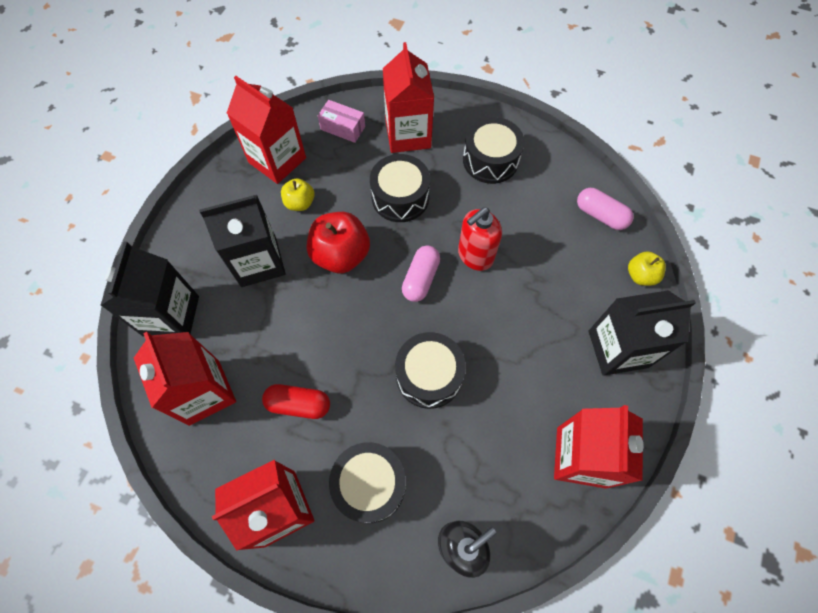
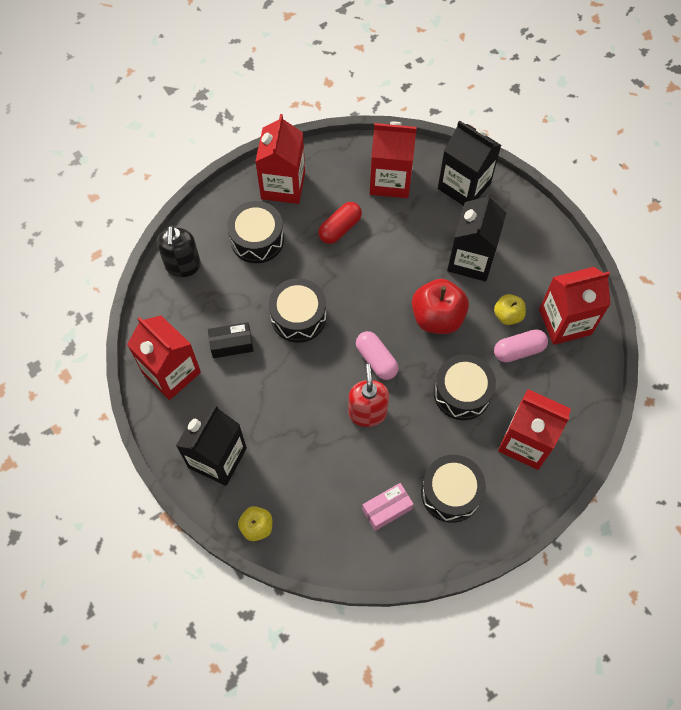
camera: 125 degrees right, 0 degrees up
pink box [318,100,365,143] -> pink box moved to [362,483,414,531]
pink capsule [577,188,634,230] -> pink capsule moved to [494,329,548,363]
none -> black box [208,322,253,358]

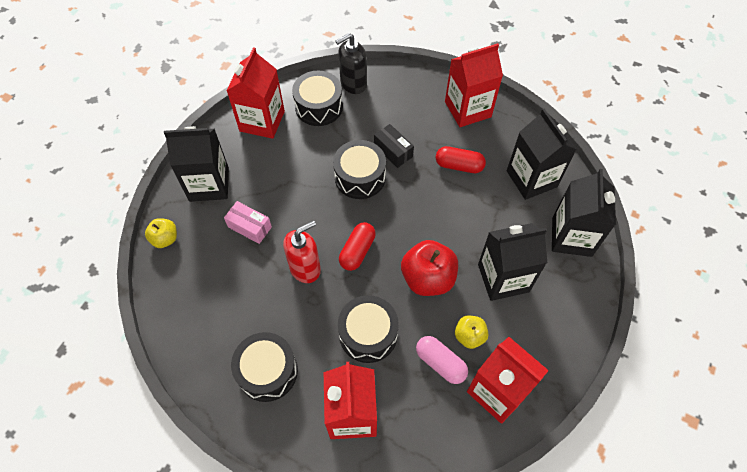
camera: 60 degrees right, 5 degrees down
black box [208,322,253,358] -> black box moved to [374,124,414,168]
black drum [227,201,284,263] -> black drum moved to [292,71,343,126]
pink capsule [356,331,398,380] -> red capsule [339,222,376,271]
pink box [362,483,414,531] -> pink box moved to [224,201,272,244]
red carton [370,122,417,198] -> black carton [507,109,577,200]

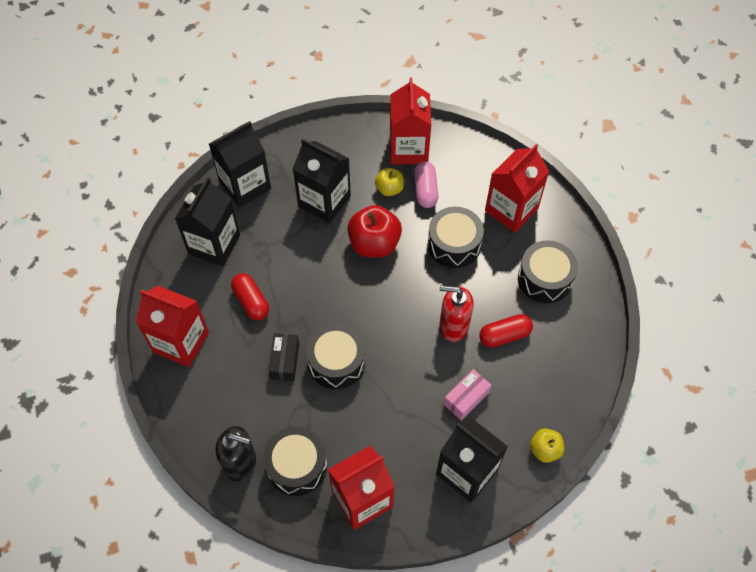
camera: 135 degrees left, 0 degrees up
pink box [224,201,272,244] -> pink box turned 60 degrees clockwise [444,369,491,421]
red capsule [339,222,376,271] -> red capsule moved to [479,314,533,348]

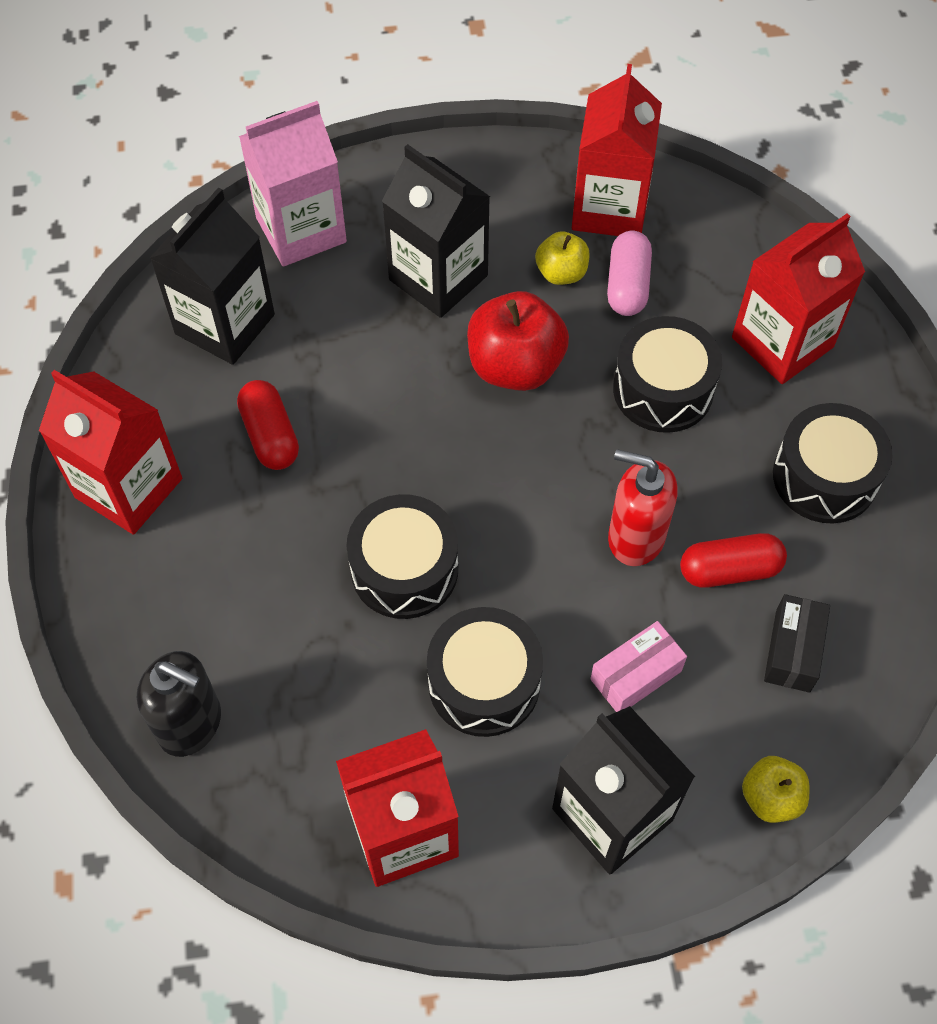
camera: 10 degrees right, 0 degrees up
black carton [209,121,271,207] -> pink carton [239,101,347,267]
black drum [263,427,327,496] -> black drum moved to [427,607,543,737]
black box [269,333,299,381] -> black box moved to [764,594,830,693]

